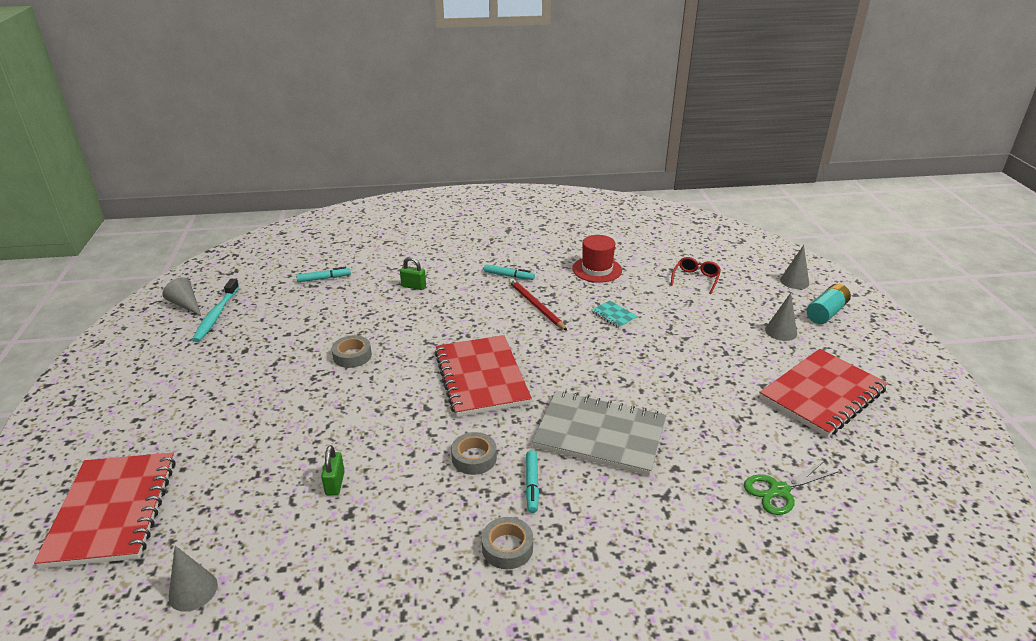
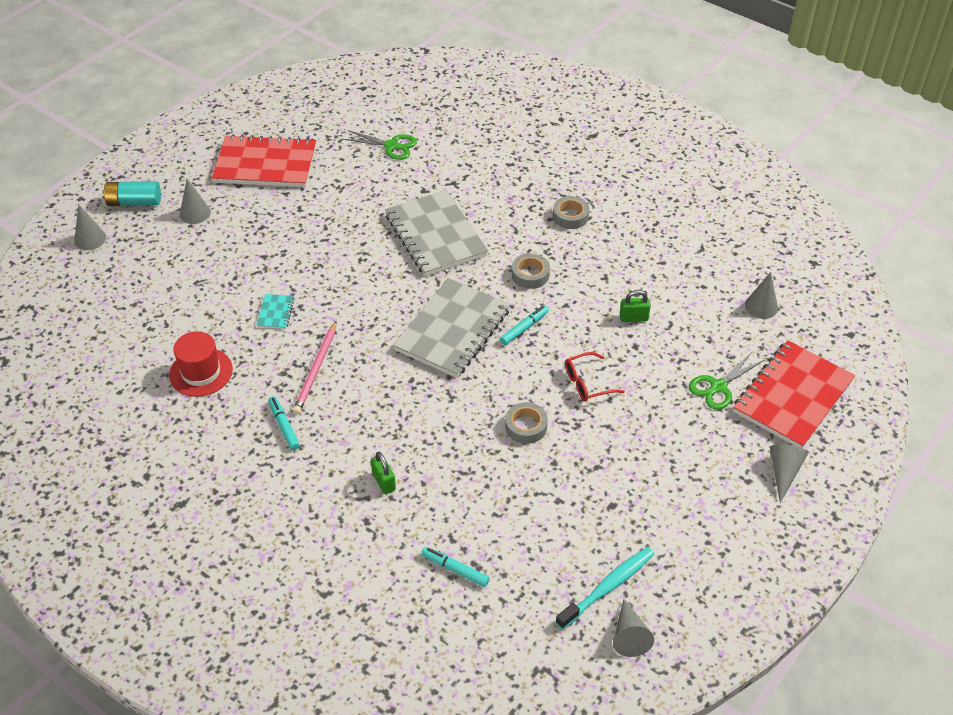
camera: 135 degrees left, 15 degrees up
green padlock [321,445,345,495] -> green padlock turned 45 degrees clockwise [620,290,651,322]
red notebook [434,335,532,417] -> grey notebook [393,278,510,378]
red pencil [509,278,567,331] -> pink pencil [293,321,336,414]
turquoise marker [526,450,539,513] -> turquoise marker moved to [500,305,549,345]
red glasses [671,257,721,294] -> red glasses moved to [565,352,625,401]
none -> green scissors [689,352,764,410]
none -> grey cone [770,444,808,503]

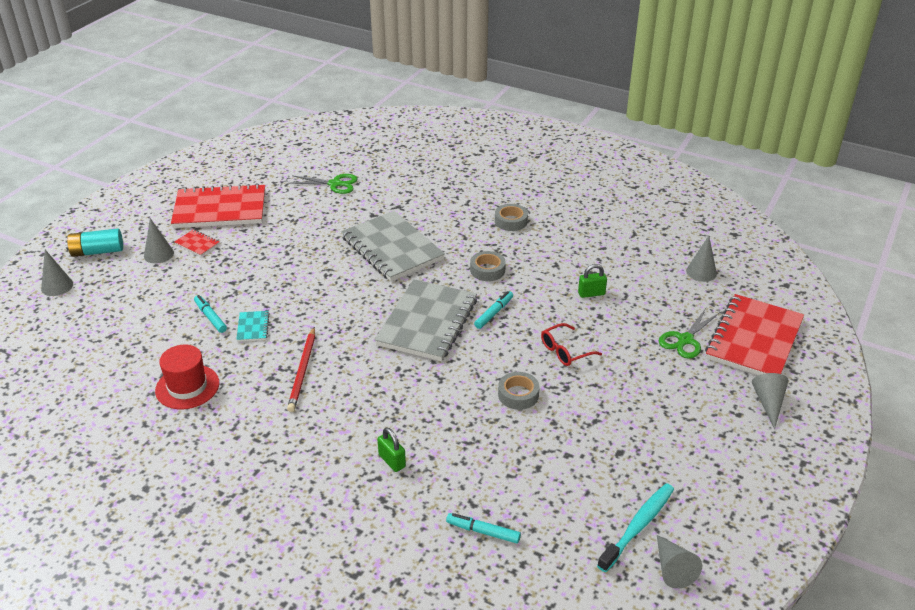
camera: 10 degrees left, 10 degrees down
turquoise marker [268,396,300,450] -> turquoise marker moved to [194,295,227,333]
pink pencil [293,321,336,414] -> red pencil [287,327,315,412]
none -> red notebook [174,230,220,256]

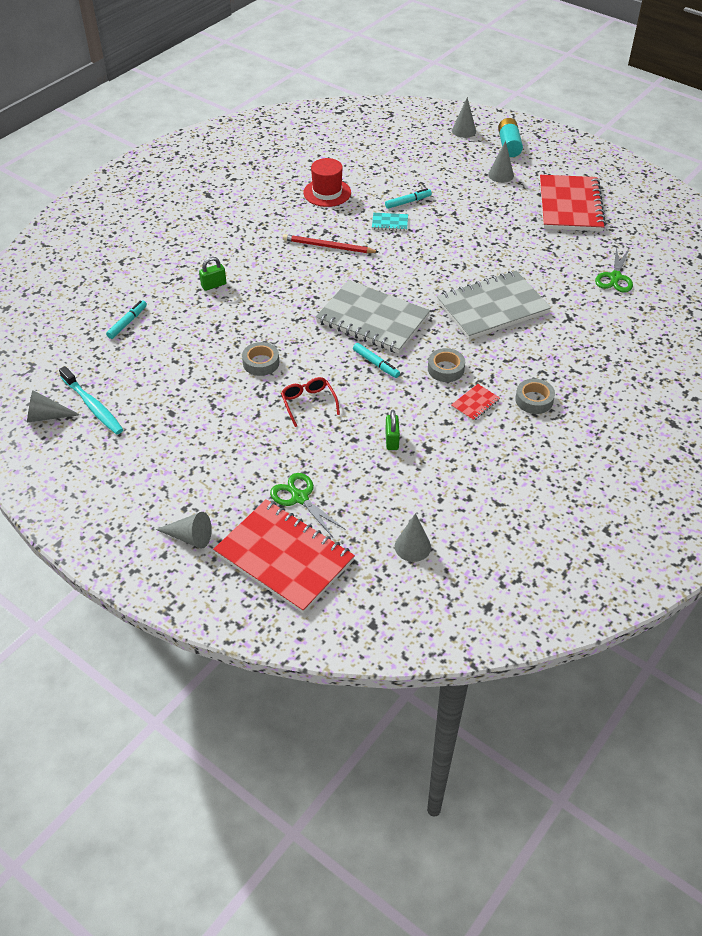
camera: 100 degrees right, 10 degrees up
red notebook [174,230,220,256] -> red notebook moved to [451,384,500,421]

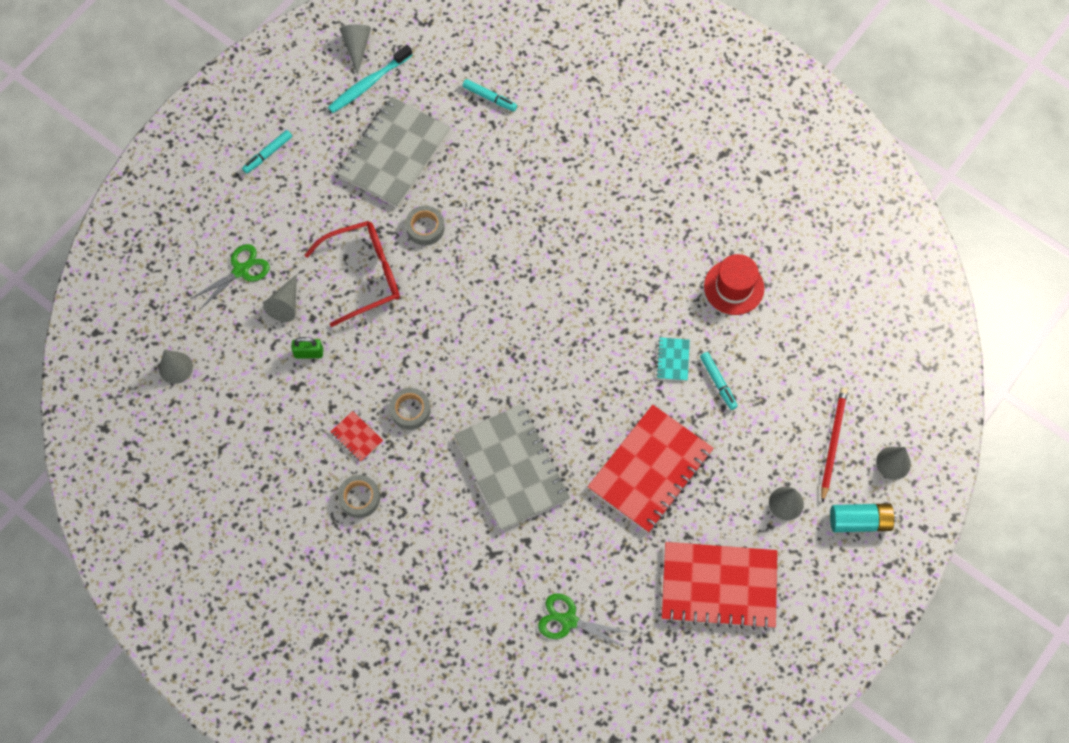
camera: 90 degrees right, 20 degrees up
grey cone [155,512,212,549] -> grey cone moved to [263,274,297,322]
green padlock [199,257,227,291] -> none
red notebook [213,499,355,613] -> red notebook moved to [588,405,714,533]
red glasses [281,377,340,427] -> red glasses [304,221,400,327], size x1.77
red pencil [283,234,379,253] -> red pencil moved to [821,388,848,503]
grey notebook [316,280,430,353] -> grey notebook moved to [338,97,451,208]
turquoise marker [353,343,400,378] -> turquoise marker moved to [242,130,292,174]

